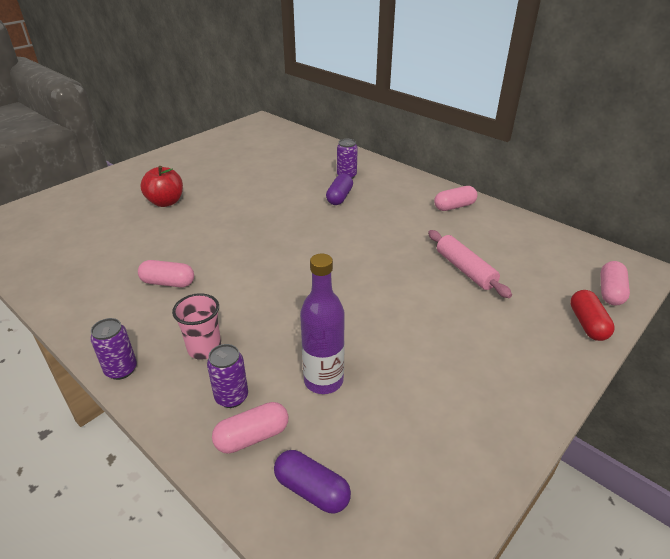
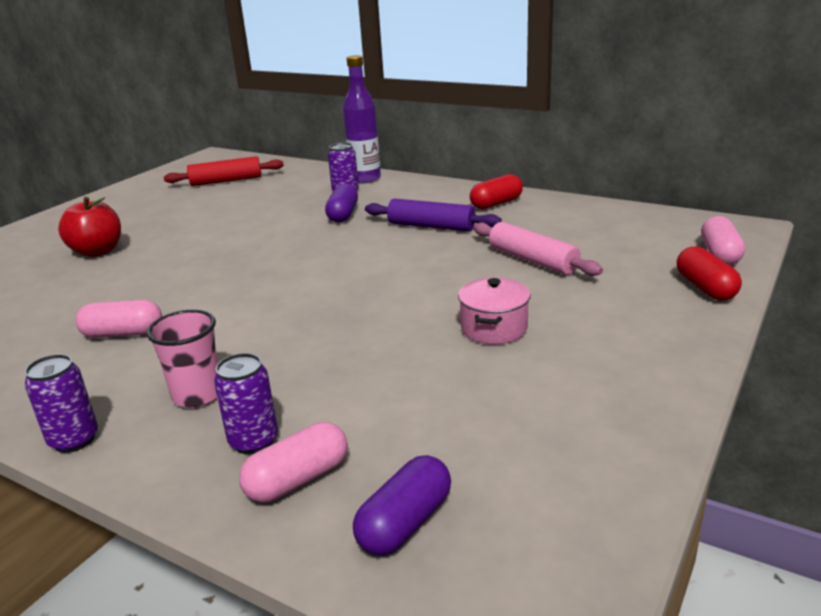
camera: 10 degrees left, 10 degrees down
purple capsule [274,450,351,513] -> purple capsule turned 75 degrees counterclockwise [353,455,451,556]
purple bottle [300,254,345,394] -> purple bottle moved to [343,55,381,183]
pink capsule [434,186,478,211] -> red capsule [470,174,523,209]
none -> red rolling pin [164,156,284,186]
none -> purple rolling pin [365,199,502,232]
none -> pink pot [458,278,531,344]

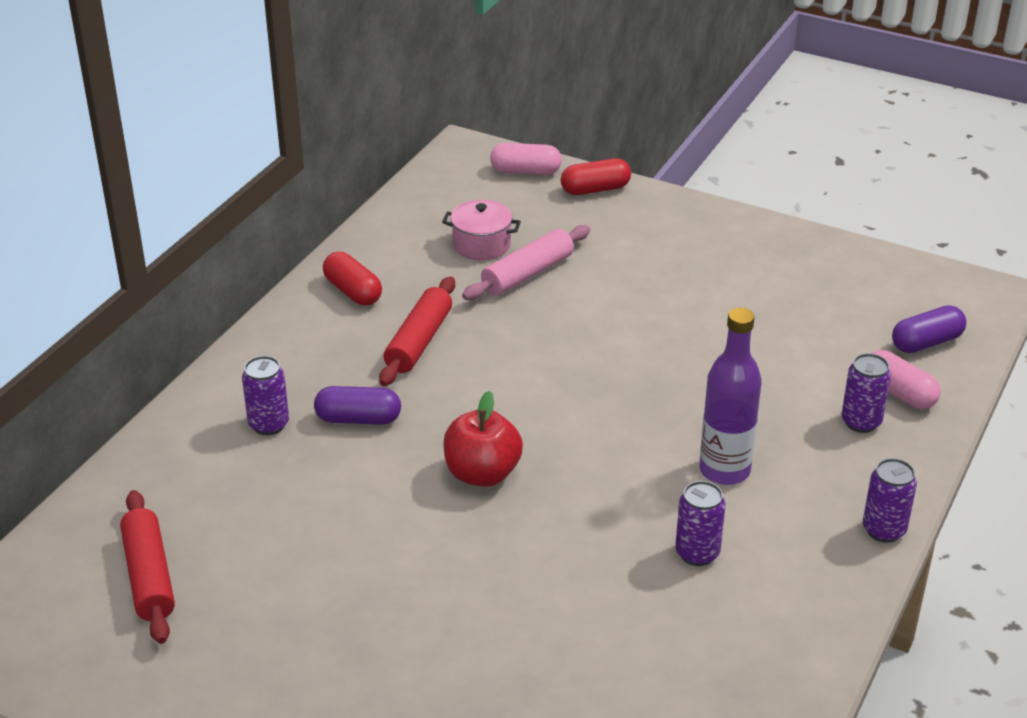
camera: 95 degrees left, 10 degrees up
red apple [58,197,121,257] -> red apple moved to [443,391,523,487]
pink capsule [76,300,162,338] -> purple can [675,481,725,566]
pink cup [146,310,218,408] -> none
purple bottle [343,55,381,183] -> purple bottle moved to [699,308,762,485]
purple capsule [353,455,451,556] -> purple capsule turned 60 degrees counterclockwise [892,305,966,353]
purple rolling pin [365,199,502,232] -> red rolling pin [379,276,455,386]
pink pot [458,278,531,344] -> pink pot moved to [442,200,521,261]

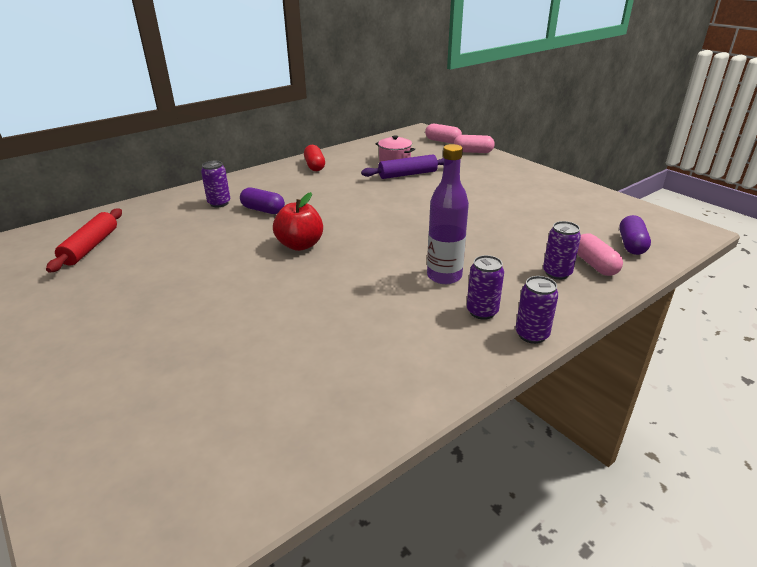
camera: 25 degrees right, 5 degrees down
red rolling pin [379,276,455,386] -> none
pink rolling pin [462,225,590,300] -> purple rolling pin [361,154,444,179]
red capsule [561,158,631,195] -> pink capsule [454,135,495,153]
purple can [675,481,725,566] -> purple can moved to [467,255,504,320]
purple capsule [892,305,966,353] -> purple capsule turned 75 degrees counterclockwise [619,215,651,255]

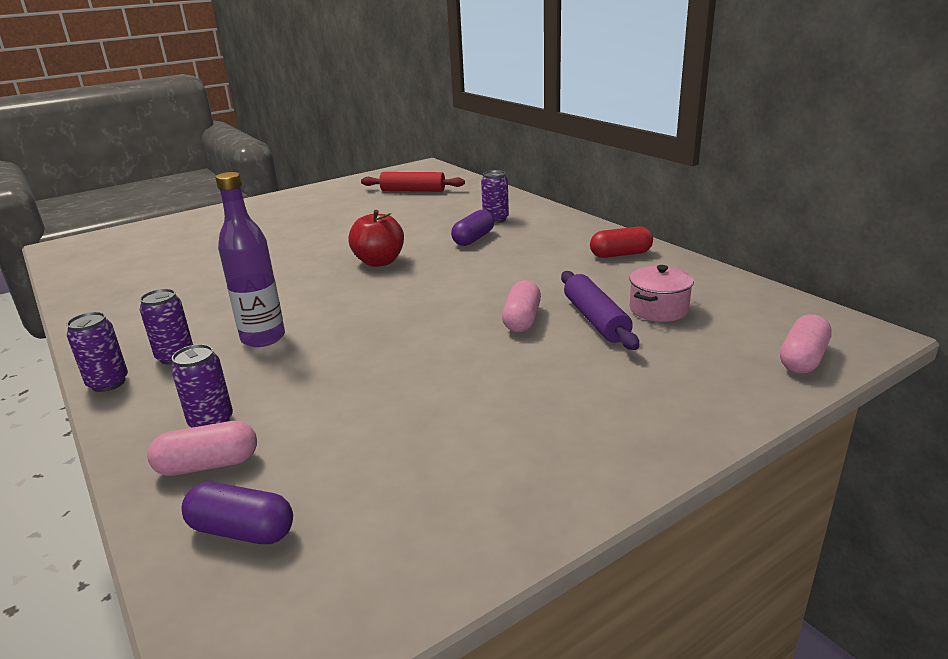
camera: 95 degrees right, 5 degrees down
pink capsule [454,135,495,153] -> pink capsule moved to [502,280,541,332]

